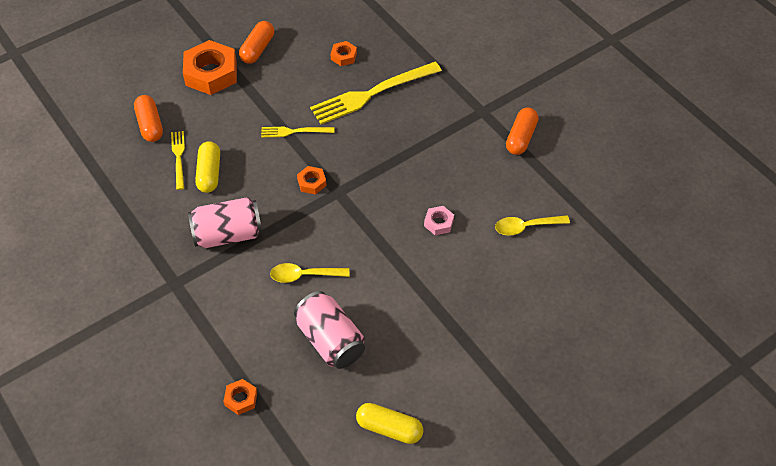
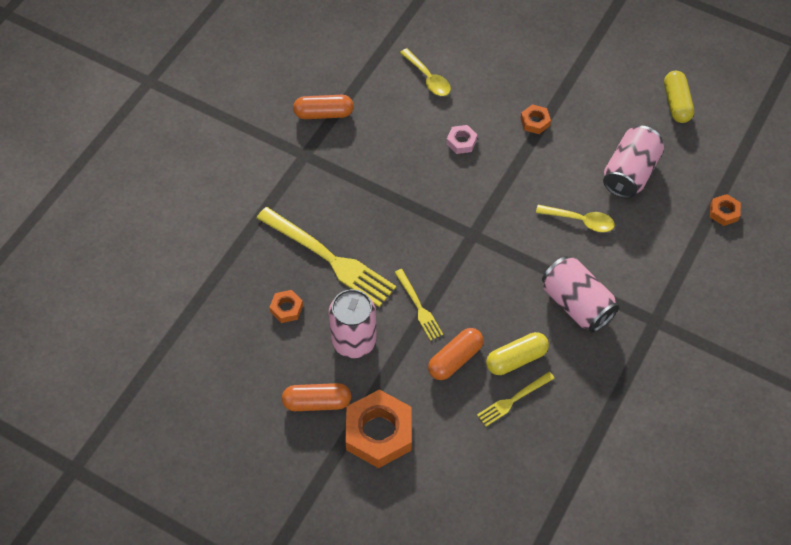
camera: 115 degrees left, 5 degrees up
orange capsule [134,95,163,142] -> orange capsule moved to [428,328,483,380]
yellow spoon [270,263,349,283] -> yellow spoon turned 45 degrees counterclockwise [536,205,615,232]
orange nut [297,166,326,195] -> orange nut moved to [521,104,551,134]
none -> pink can [329,289,377,358]

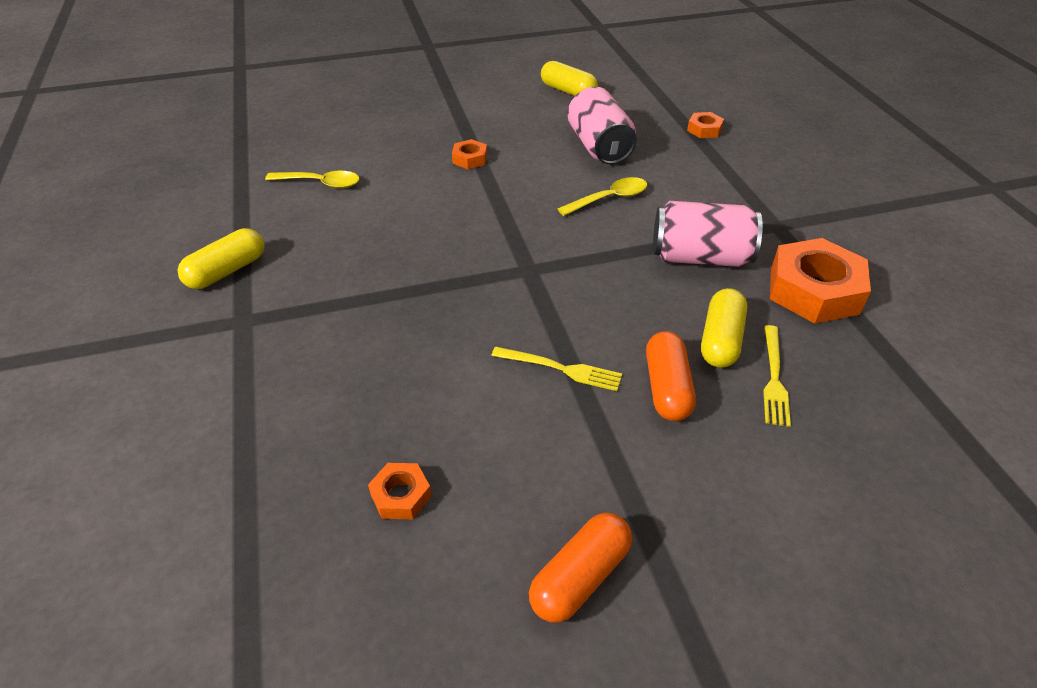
camera: 45 degrees left, 15 degrees down
yellow fork [257,207,396,307] -> none
orange capsule [293,95,354,119] -> yellow capsule [178,228,264,289]
pink can [329,289,377,358] -> none
orange nut [345,390,412,468] -> orange nut moved to [770,238,871,324]
pink nut [446,125,477,154] -> none

